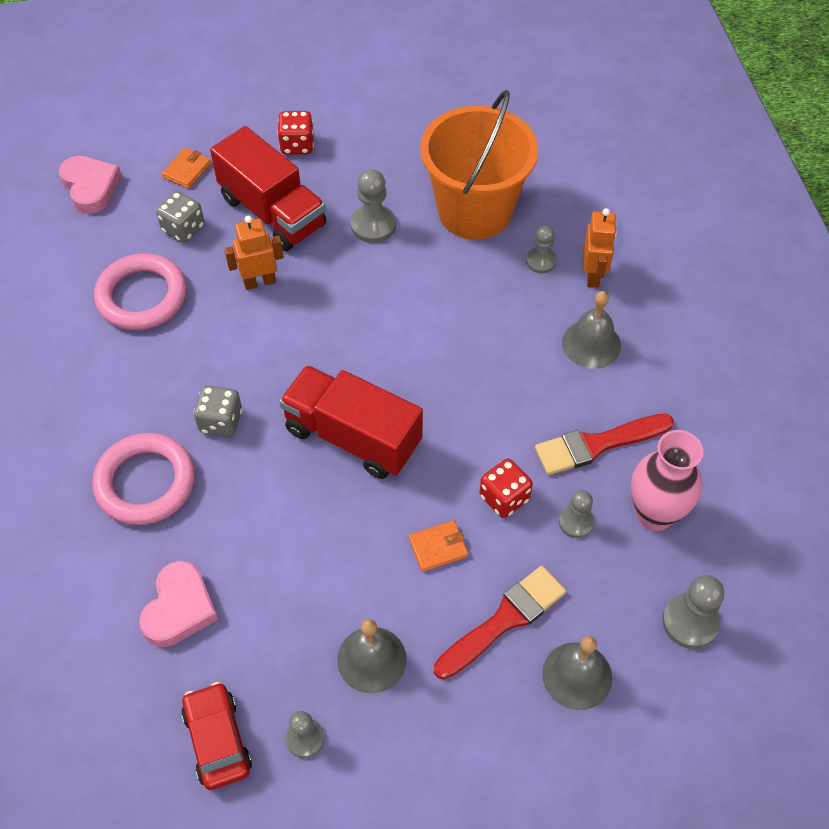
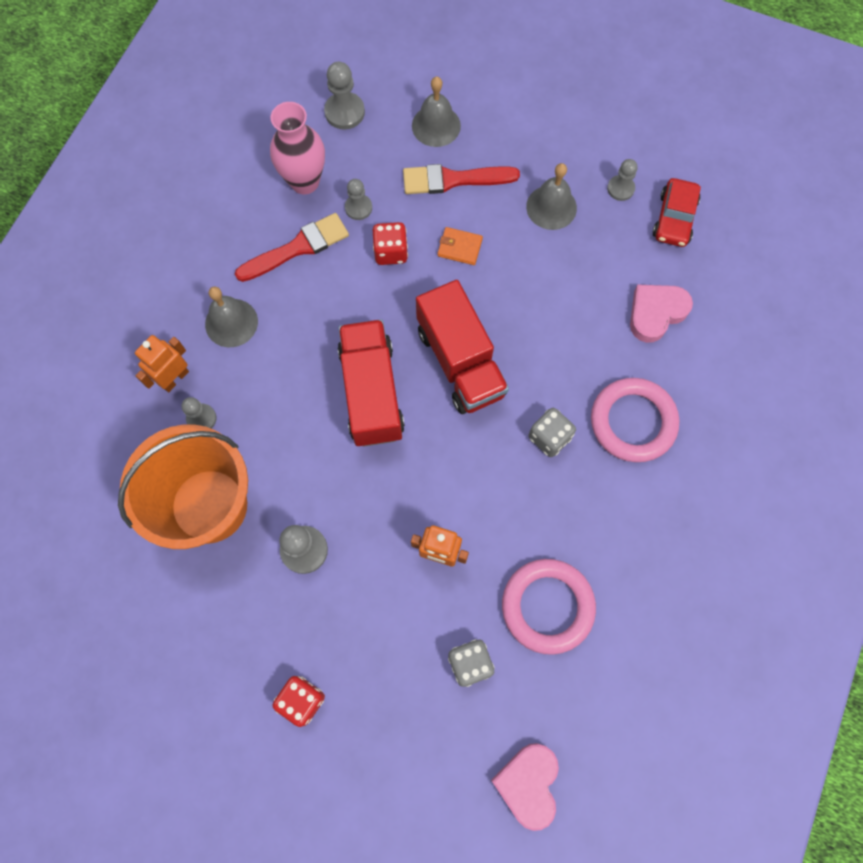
camera: 145 degrees left, 15 degrees up
orange wallet [162,148,211,189] -> none
red truck [210,126,327,251] -> red truck moved to [338,319,405,447]
red brush [535,414,674,475] -> red brush turned 45 degrees counterclockwise [235,213,349,282]

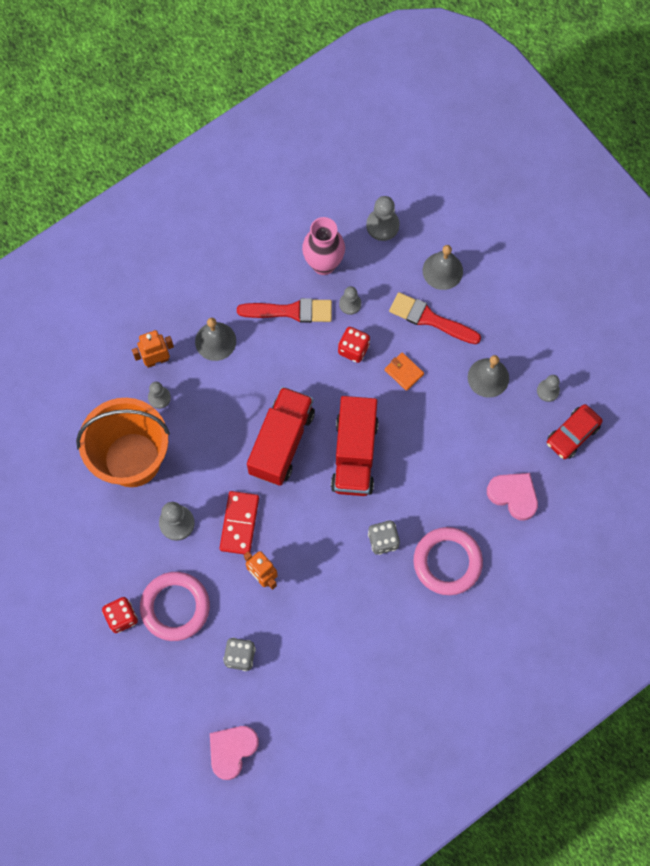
camera: 30 degrees right, 0 degrees up
pink ring [502,559,596,655] -> pink ring moved to [140,572,210,641]
pink heart [630,285,693,343] -> pink heart turned 45 degrees clockwise [487,473,538,520]
none -> red domino [220,491,259,554]

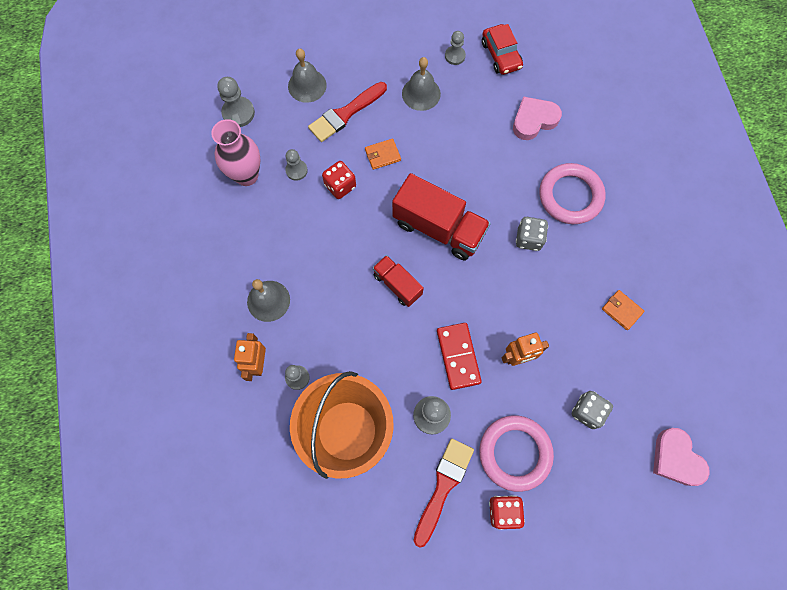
camera: 65 degrees left, 0 degrees up
red domino [220,491,259,554] -> red domino turned 45 degrees clockwise [437,323,482,390]
red brush [237,298,332,323] -> red brush moved to [414,439,474,548]
red truck [247,387,315,486] -> red truck [373,255,424,307], size x0.56
none -> orange wallet [602,290,644,330]

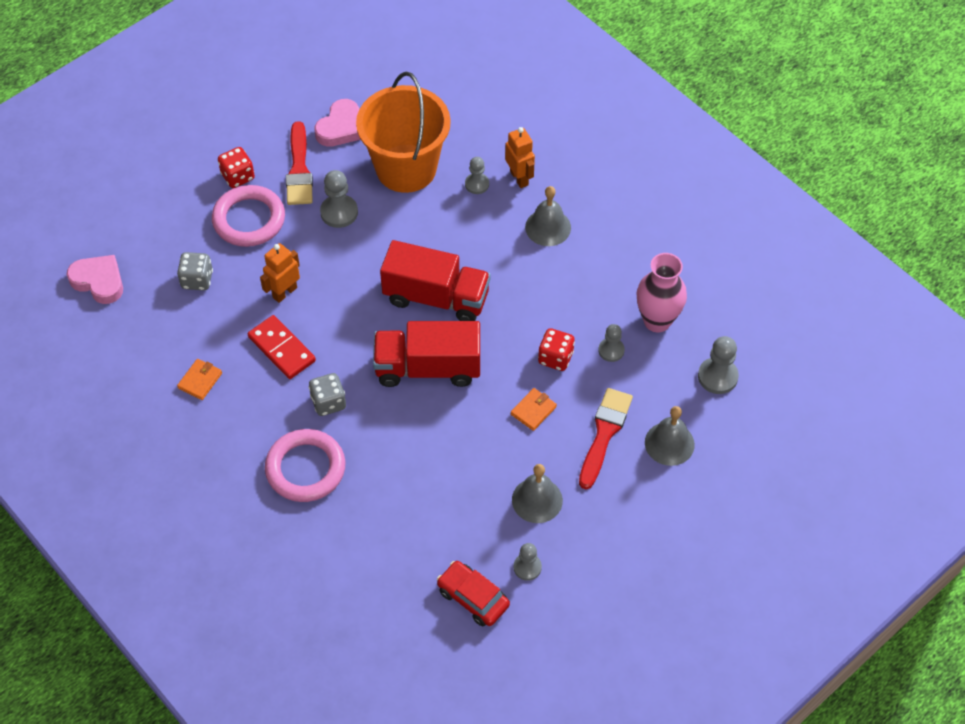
camera: 150 degrees right, 15 degrees down
red truck [373,255,424,307] -> red truck [380,240,491,321], size x1.78
red domino [437,323,482,390] -> red domino moved to [248,315,316,379]
pink heart [513,96,562,140] -> pink heart moved to [315,99,361,147]
orange wallet [602,290,644,330] -> orange wallet turned 75 degrees counterclockwise [177,359,222,400]

